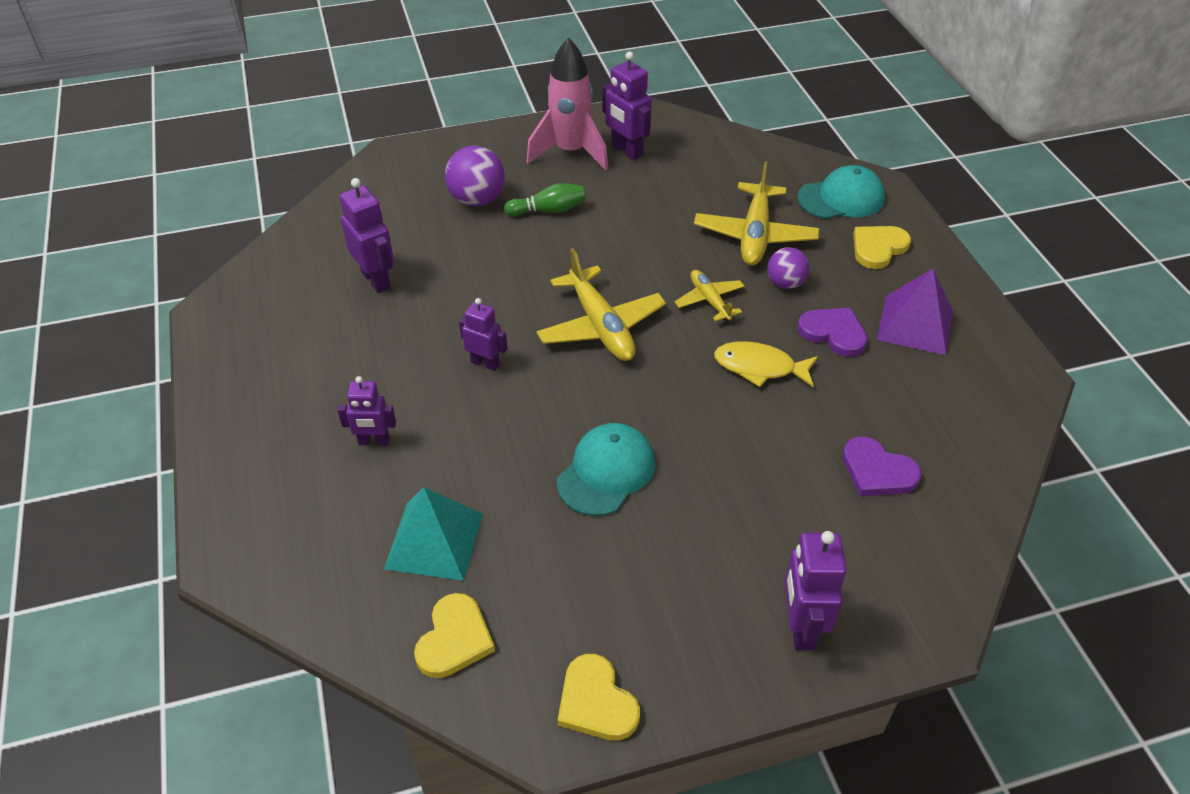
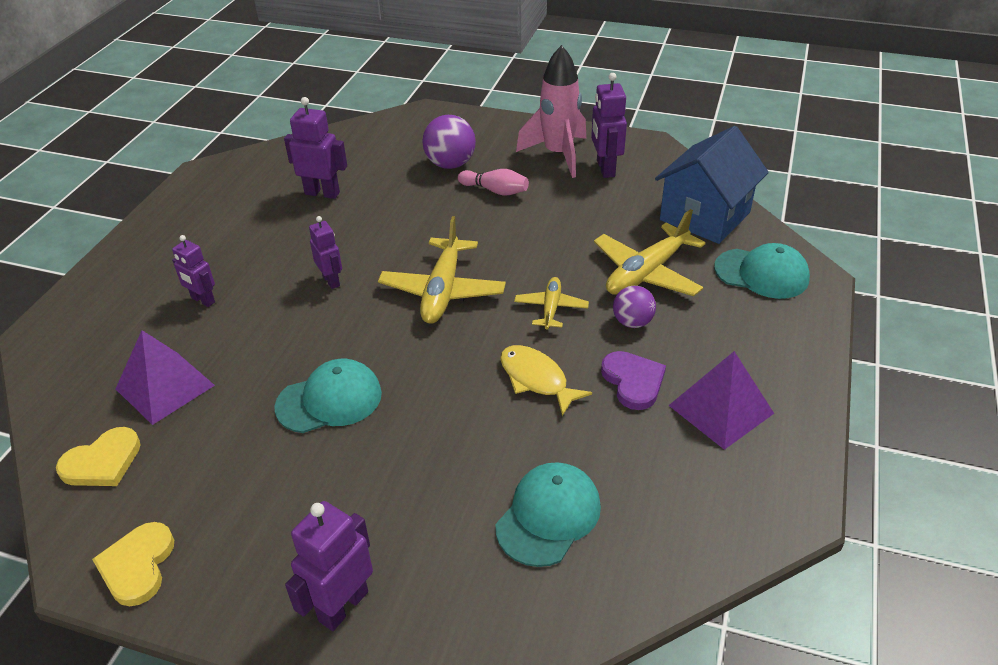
camera: 35 degrees right, 5 degrees down
purple robot [339,178,394,293] -> purple robot turned 75 degrees counterclockwise [284,97,347,199]
turquoise pyramid [384,487,483,581] -> purple pyramid [116,330,215,425]
green bowling pin [504,183,586,216] -> pink bowling pin [458,169,529,196]
purple heart [842,437,922,496] -> turquoise cap [496,462,601,567]
yellow heart [853,226,911,269] -> none
none -> blue house [655,126,769,244]

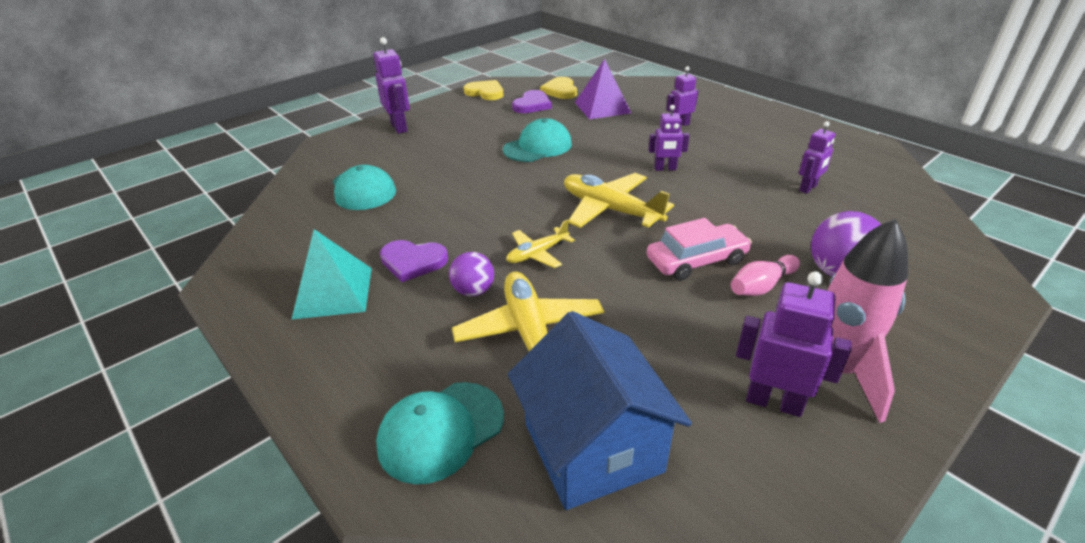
camera: 120 degrees right, 5 degrees down
turquoise cap [274,359,382,433] -> turquoise cap turned 135 degrees counterclockwise [503,118,572,162]
purple robot [284,97,347,199] -> purple robot [799,121,836,194], size x0.66
yellow fish [500,345,592,416] -> none
yellow plane [514,277,589,330] -> yellow plane turned 105 degrees clockwise [506,219,575,268]
purple pyramid [668,351,774,450] -> turquoise pyramid [291,229,372,320]
none -> purple heart [512,90,552,113]
none -> pink car [647,218,752,281]

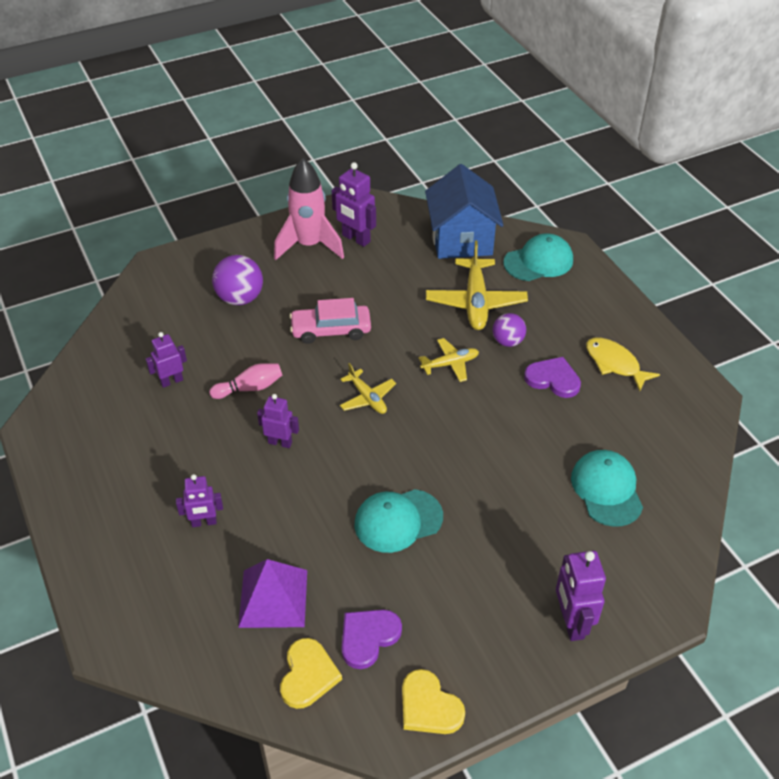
camera: 165 degrees left, 10 degrees up
turquoise pyramid [291,229,372,320] -> yellow fish [586,338,660,391]
yellow plane [564,173,674,228] -> yellow plane [340,363,396,414], size x0.57
pink bowling pin [731,255,800,296] -> pink bowling pin moved to [209,363,282,399]

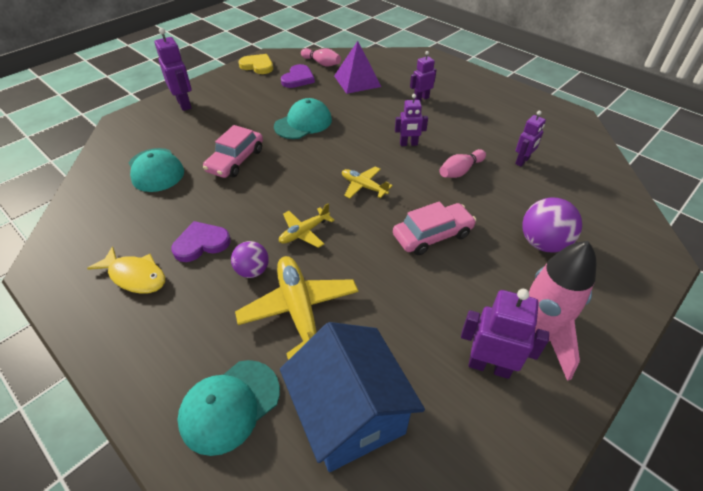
camera: 160 degrees right, 0 degrees up
yellow heart [280,638,342,709] -> pink bowling pin [301,48,341,66]
purple heart [524,357,581,398] -> purple heart turned 150 degrees clockwise [171,221,231,262]
none -> pink car [203,125,263,178]

